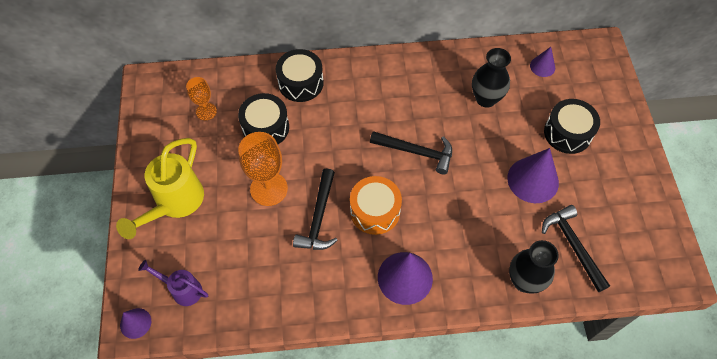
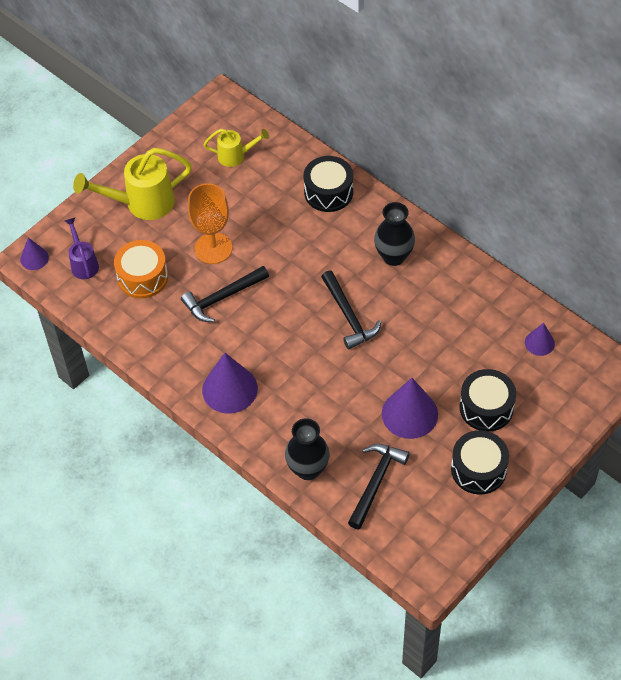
camera: 50 degrees right, 5 degrees down
orange goblet [186,77,217,120] -> yellow watering can [204,129,269,167]
black drum [238,93,289,144] -> black drum moved to [451,430,509,495]
orange drum [350,176,402,235] -> orange drum moved to [114,240,168,298]
black vase [472,48,511,108] -> black vase moved to [374,202,415,266]

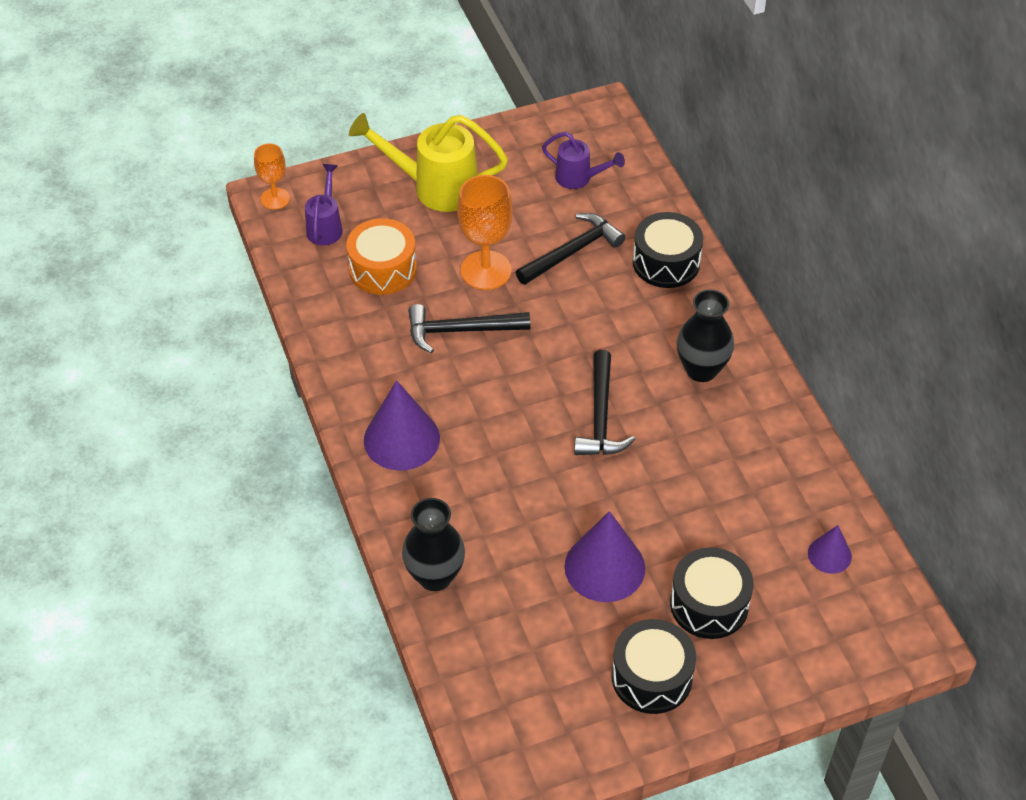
camera: 25 degrees right, 5 degrees down
purple cone [20,238,49,270] -> orange goblet [254,143,290,210]
yellow watering can [204,129,269,167] -> purple watering can [542,132,625,189]
black hammer [348,444,410,529] -> black hammer moved to [516,213,625,285]

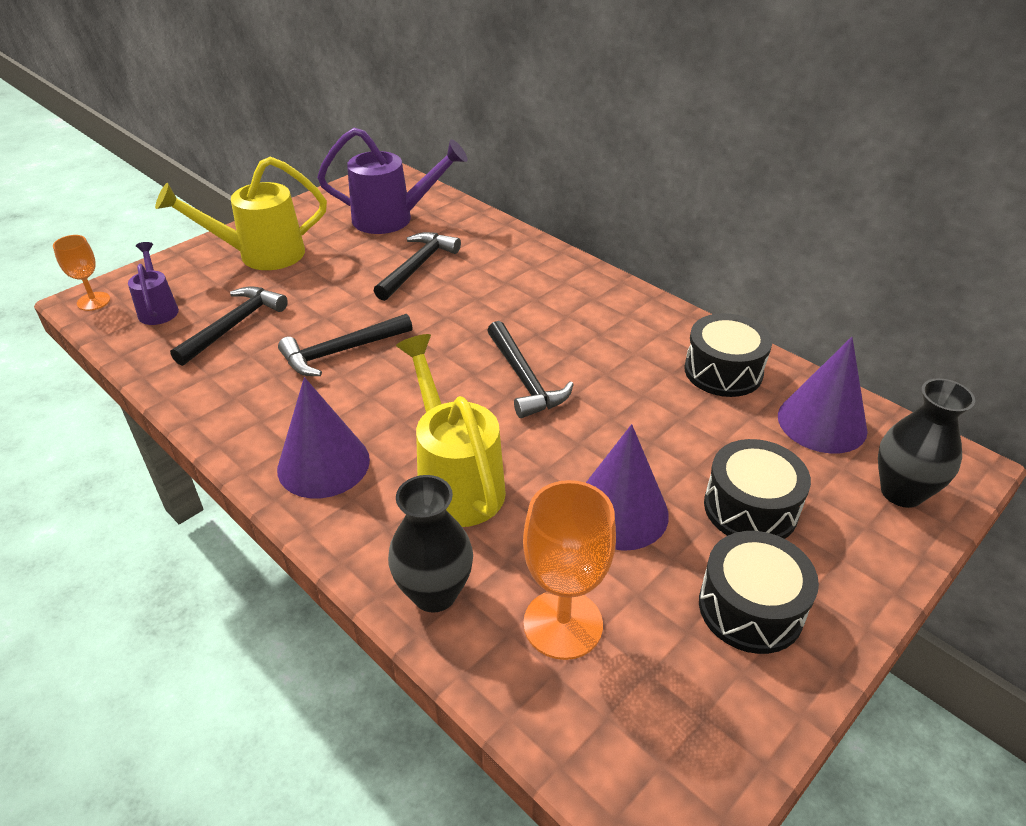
camera: 25 degrees left, 10 degrees down
orange drum [346,218,417,295] -> black hammer [170,286,288,366]
orange goblet [457,175,513,290] -> orange goblet moved to [523,480,616,660]
purple watering can [542,132,625,189] -> purple watering can [317,128,468,234], size x1.77
black drum [633,212,703,288] -> black drum moved to [684,313,772,397]
black vase [677,289,734,382] -> black vase moved to [878,378,975,508]
purple cone [808,525,852,574] -> purple cone [778,337,868,454], size x1.84
none -> yellow watering can [396,334,506,527]

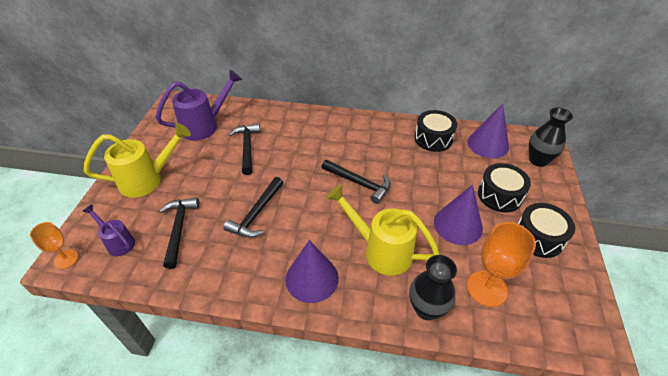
camera: 35 degrees left, 5 degrees up
yellow watering can [155,156,327,270] -> yellow watering can turned 150 degrees counterclockwise [84,123,191,198]

